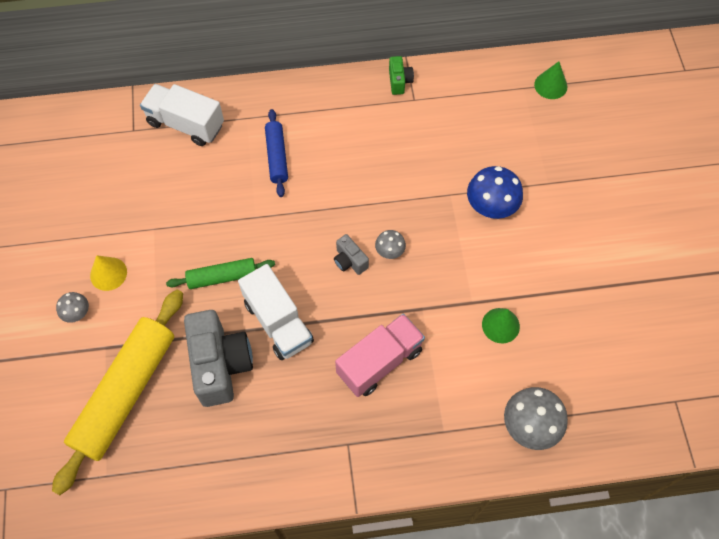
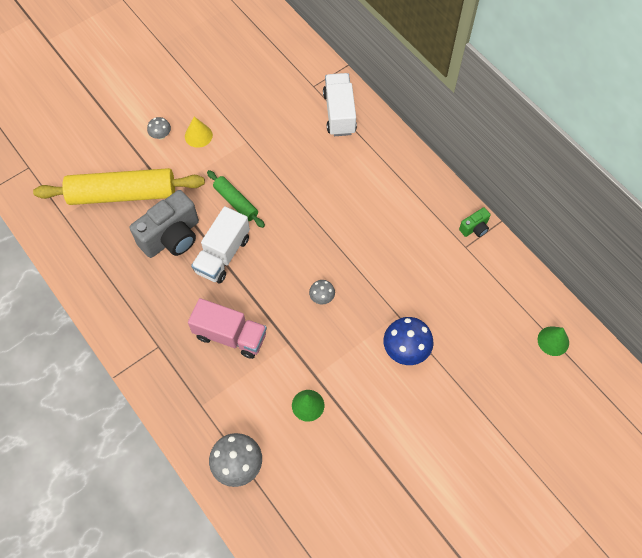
camera: 60 degrees right, 0 degrees up
blue rolling pin [265,109,288,197] -> none
grey camera [334,234,369,275] -> none

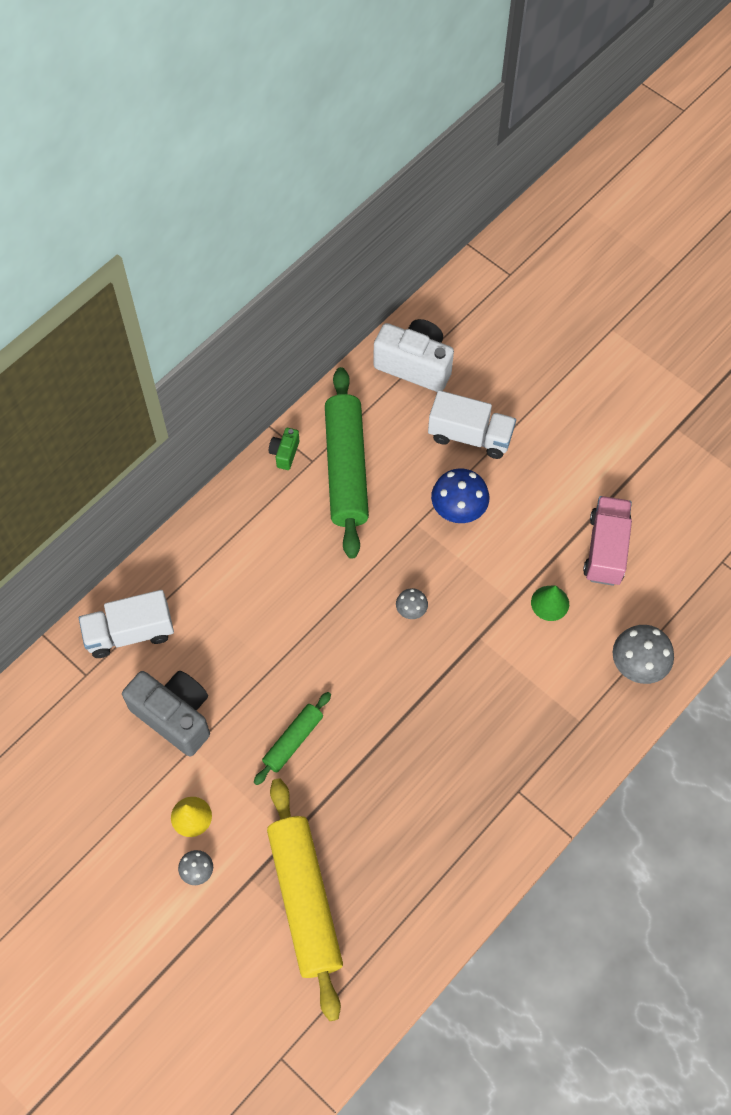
camera: 100 degrees left, 0 degrees up
grey camera [130,190,199,258] -> grey camera moved to [122,671,210,757]
pink truck [188,298,267,359] -> pink truck moved to [583,496,632,586]
white truck [191,206,250,284] -> white truck moved to [428,390,516,459]
green camera [459,207,491,237] -> green camera turned 120 degrees counterclockwise [269,428,299,470]
green cone [538,326,569,356] -> white camera [373,319,454,392]
none -> green rolling pin [325,367,369,559]

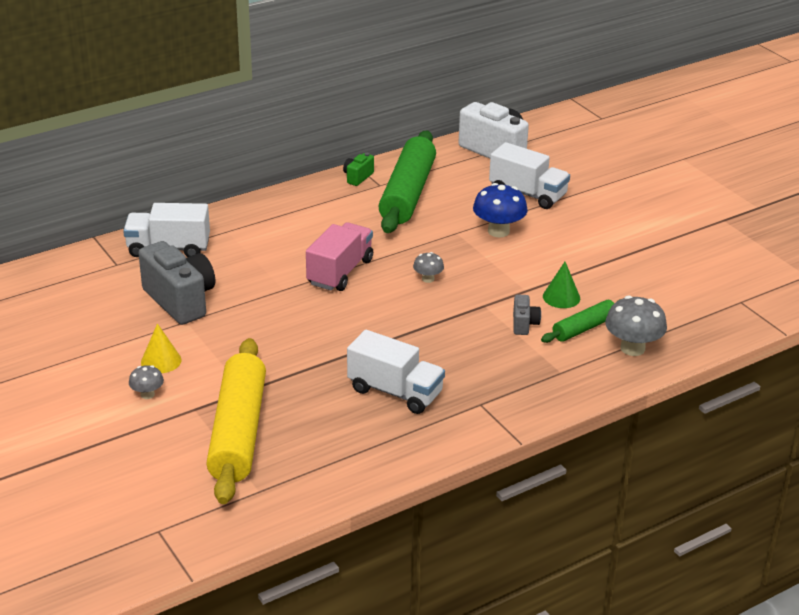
camera: 15 degrees right, 30 degrees down
green rolling pin [254,692,331,785] -> green rolling pin moved to [541,299,620,343]
pink truck [583,496,632,586] -> pink truck moved to [306,222,373,291]
none -> white truck [347,330,445,414]
none -> grey camera [513,294,541,335]

